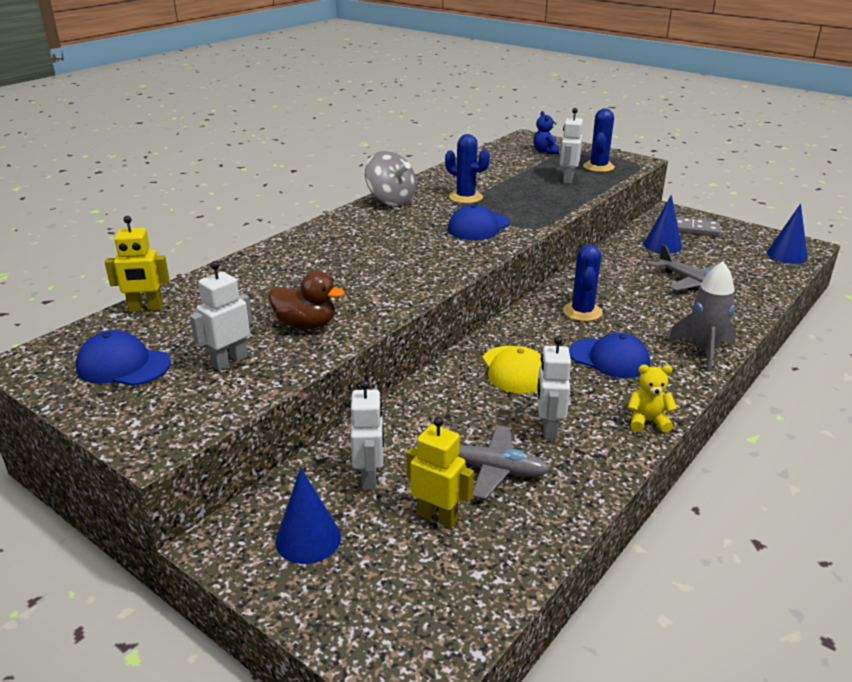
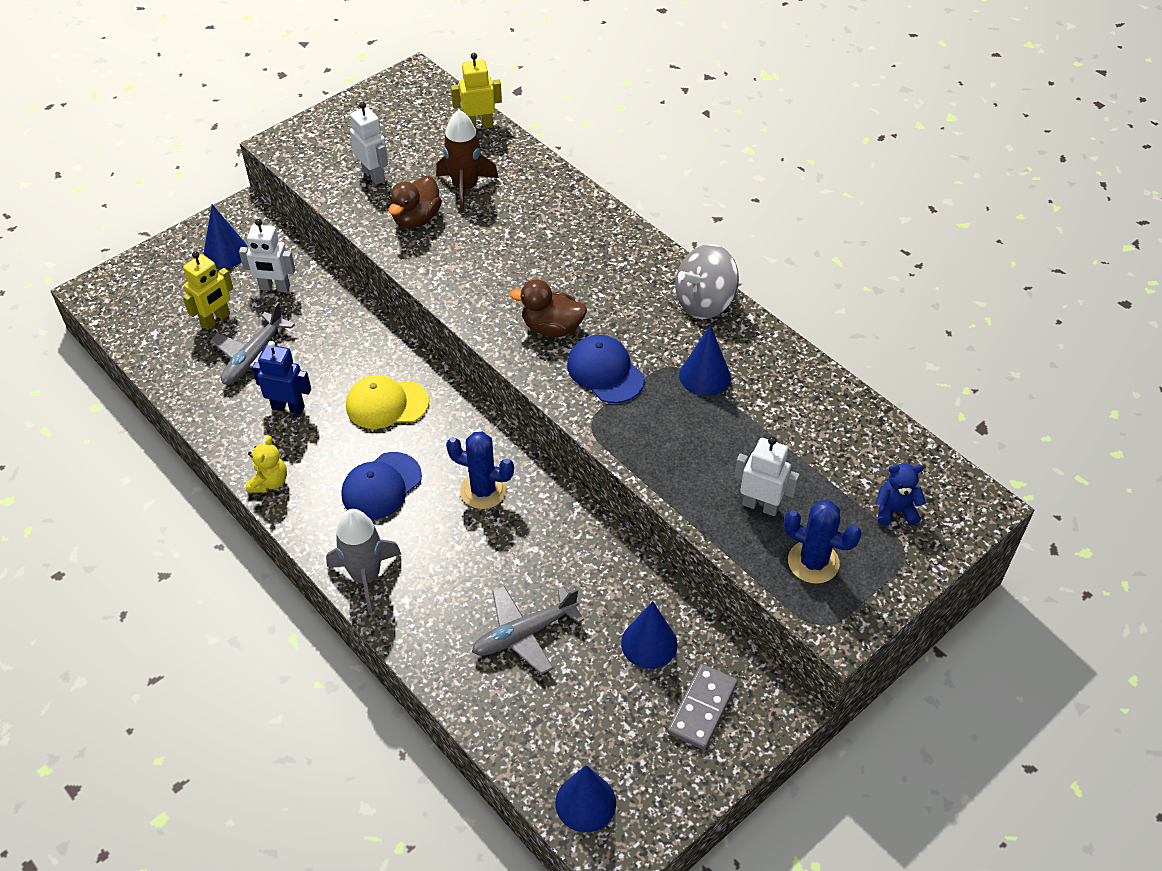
camera: 100 degrees right, 20 degrees up
blue cap [76,330,171,386] -> none
yellow robot [105,216,170,312] -> yellow robot turned 75 degrees clockwise [451,53,502,129]
blue cactus [445,134,490,204] -> blue cone [679,325,731,396]
white robot [537,336,571,439] -> blue robot [252,341,311,415]
none -> brown rocket [436,109,499,212]
none -> brown duck [510,280,587,337]

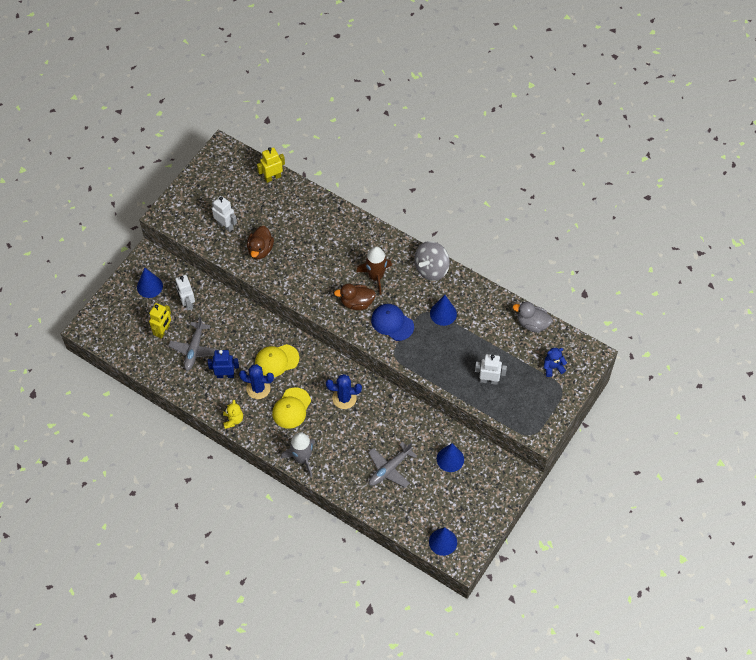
camera: 15 degrees left, 10 degrees up
white robot [239,219,295,292] -> white robot turned 75 degrees clockwise [175,275,195,310]
blue cap [342,452,422,520] -> yellow cap [272,388,311,429]
brown rocket [436,109,499,212] -> brown rocket moved to [356,246,392,295]
grey domino [668,664,738,750] -> none
blue cactus [784,500,862,584] -> blue cactus moved to [239,364,274,399]
none -> grey duck [513,302,553,333]

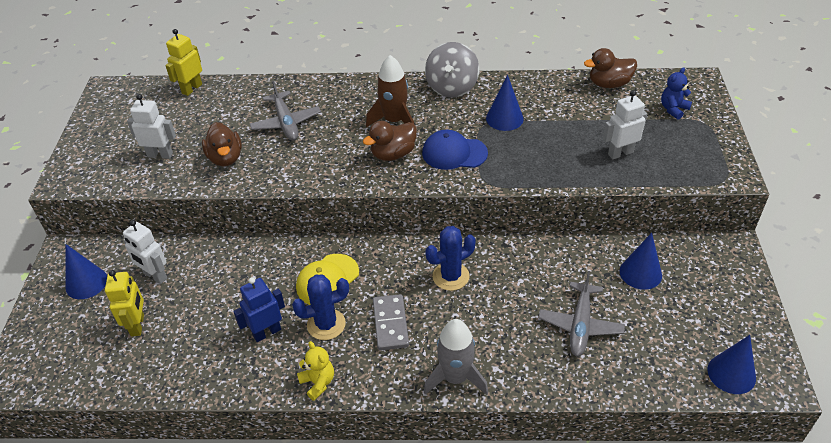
camera: 30 degrees left, 15 degrees down
grey plane [168,317,218,371] -> grey plane moved to [250,81,321,141]
yellow cap [272,388,311,429] -> grey domino [373,294,409,351]
grey duck [513,302,553,333] -> brown duck [584,48,637,88]

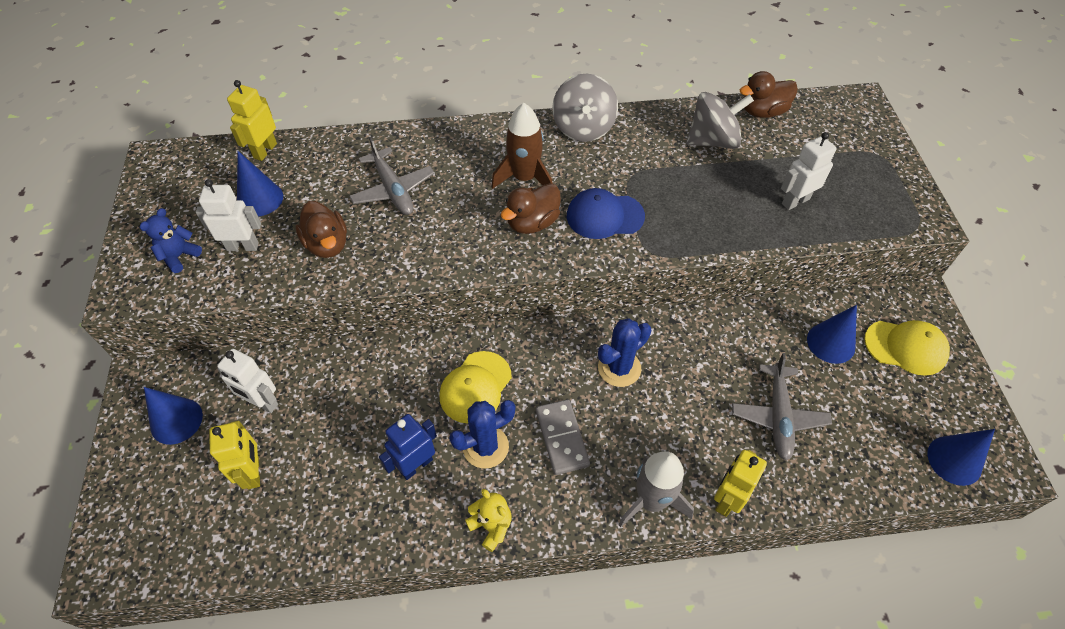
camera: 10 degrees left, 10 degrees up
blue cone [486,75,524,131] -> blue cone moved to [237,151,283,217]
blue teddy bear [661,67,692,120] -> blue teddy bear moved to [140,208,202,273]
none -> grey spinning top [686,92,754,149]
none -> yellow robot [714,450,767,517]
none -> yellow cap [864,320,950,376]

